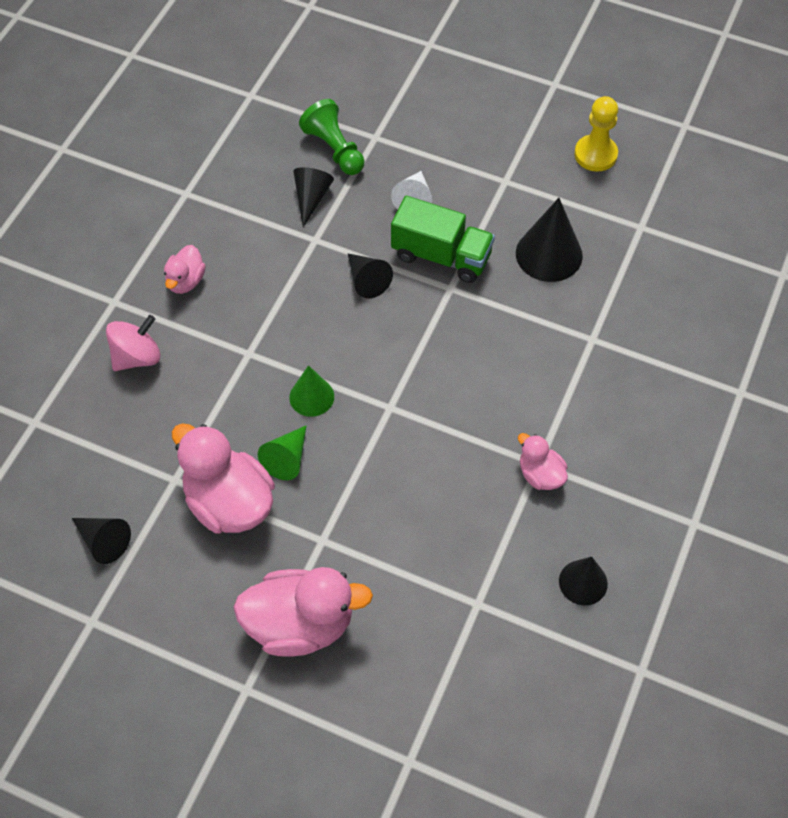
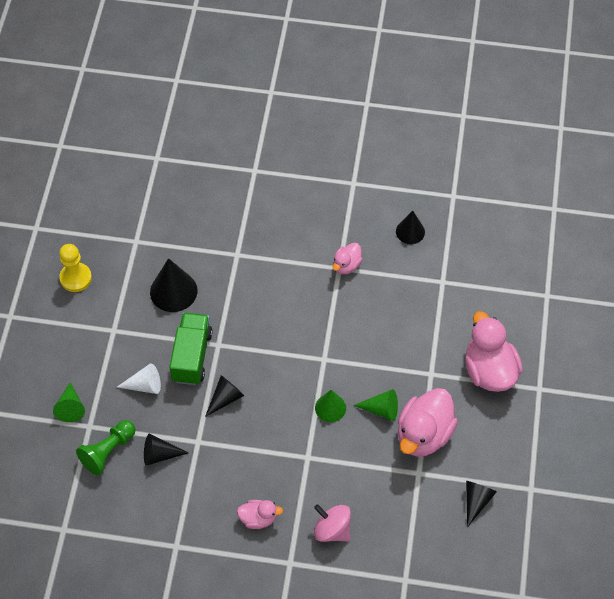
camera: 105 degrees left, 0 degrees up
none -> green cone [53,382,85,422]

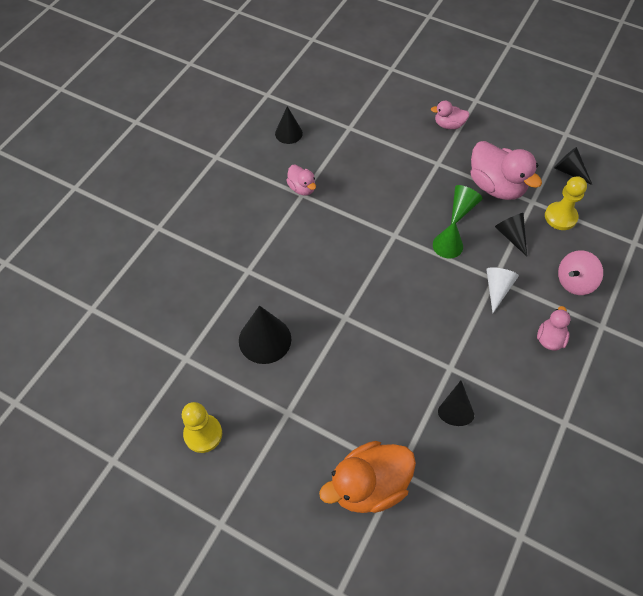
camera: 70 degrees left, 0 degrees up
green cone [53,382,85,422] -> orange duck [319,441,416,513]
green pawn [76,420,135,475] -> none
white cone [117,363,161,394] -> white cone moved to [486,267,519,313]
green truck [169,312,213,385] -> none
black cone [205,375,245,417] -> black cone moved to [495,213,527,256]
pink duck [465,311,523,392] -> pink duck [431,101,470,129], size x0.52
none -> yellow pawn [545,176,587,230]

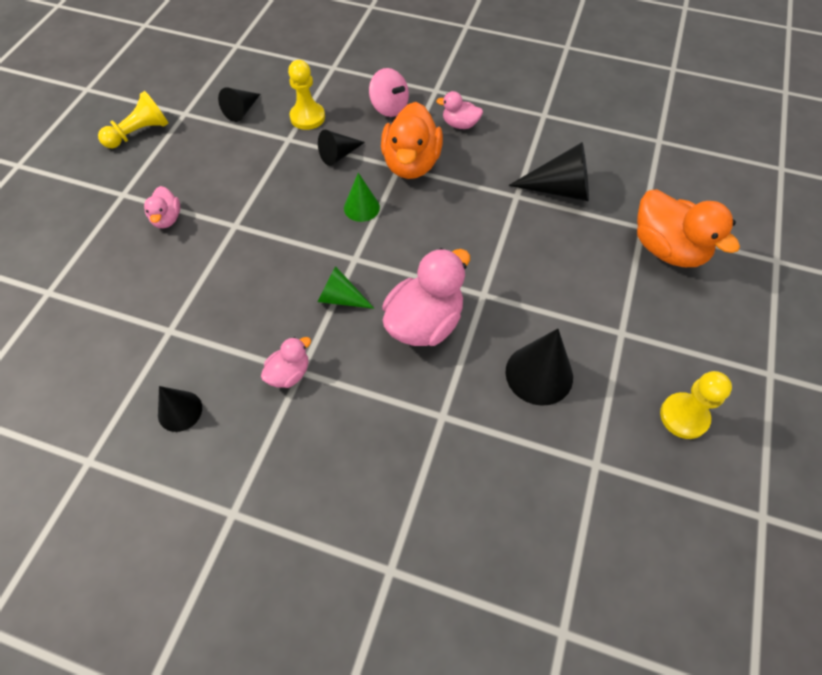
camera: 100 degrees left, 0 degrees up
black cone [438,381,474,426] -> black cone [508,142,589,202], size x1.59
green cone [451,185,483,224] -> green cone moved to [318,266,375,309]
pink duck [471,141,542,200] -> pink duck moved to [382,248,470,346]
white cone [486,267,519,313] -> orange duck [381,102,443,179]
none -> yellow pawn [98,91,169,148]

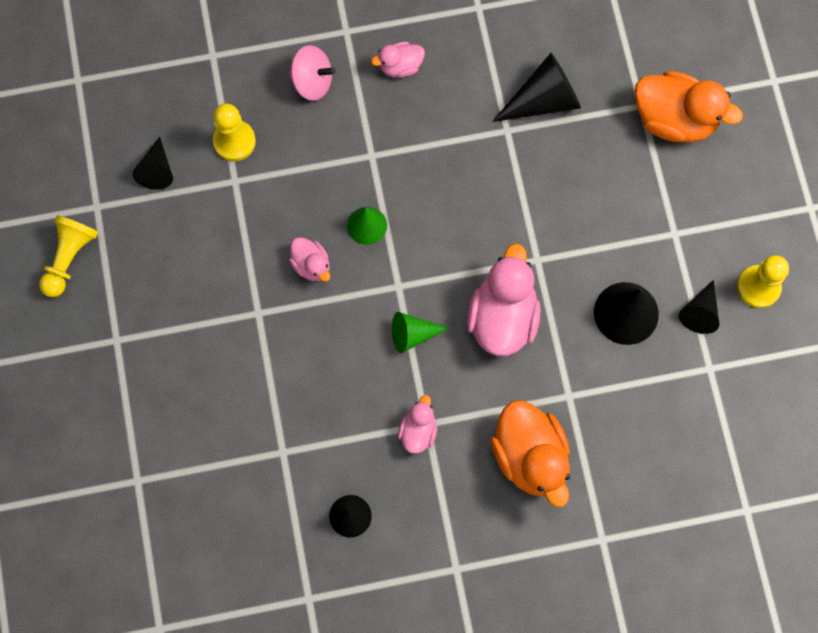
camera: 30 degrees left, 15 degrees up
pink duck [144,186,180,228] -> pink duck moved to [289,237,330,282]
black cone [318,130,365,166] -> black cone moved to [679,280,719,334]
orange duck [381,102,443,179] -> orange duck moved to [491,400,570,507]

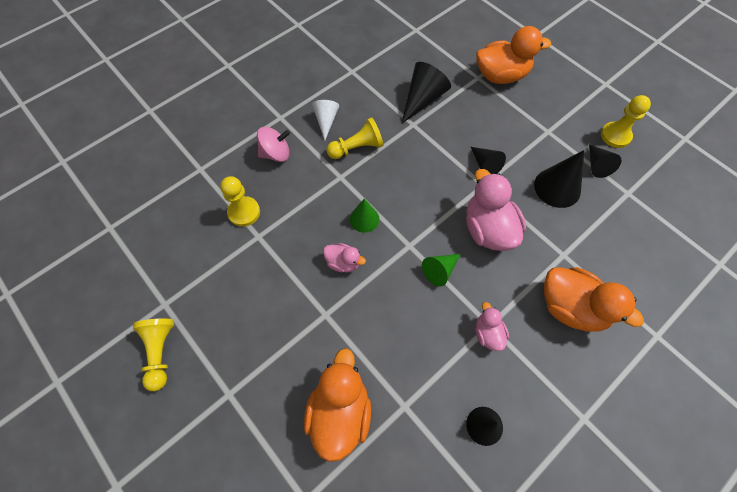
camera: 30 degrees left, 10 degrees down
black cone [133,137,173,190] -> black cone moved to [471,147,506,174]
pink duck [371,42,425,78] -> white cone [312,100,339,140]
none -> orange duck [304,348,371,462]
none -> yellow pawn [326,117,383,159]

